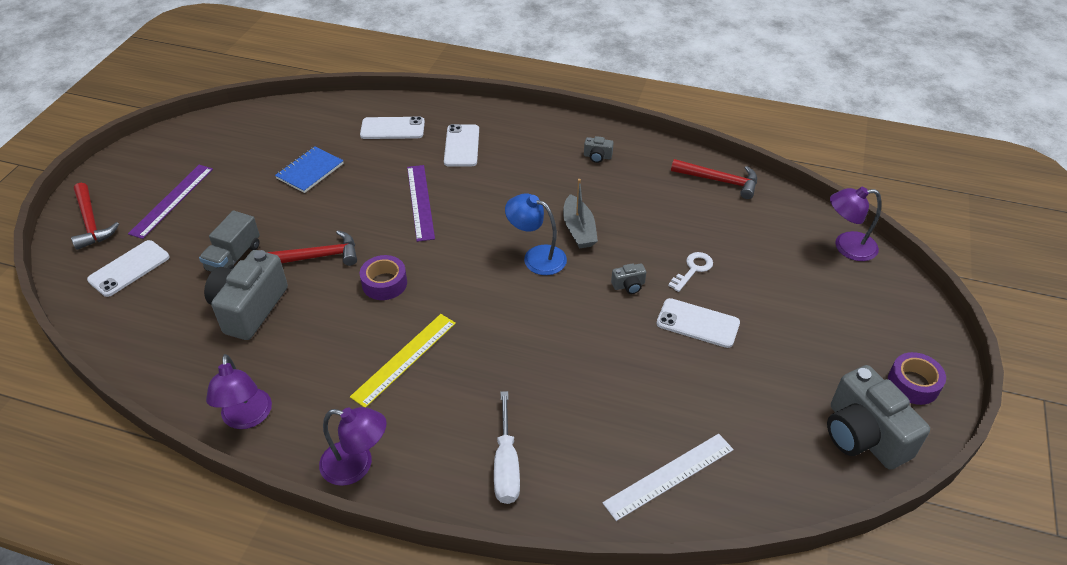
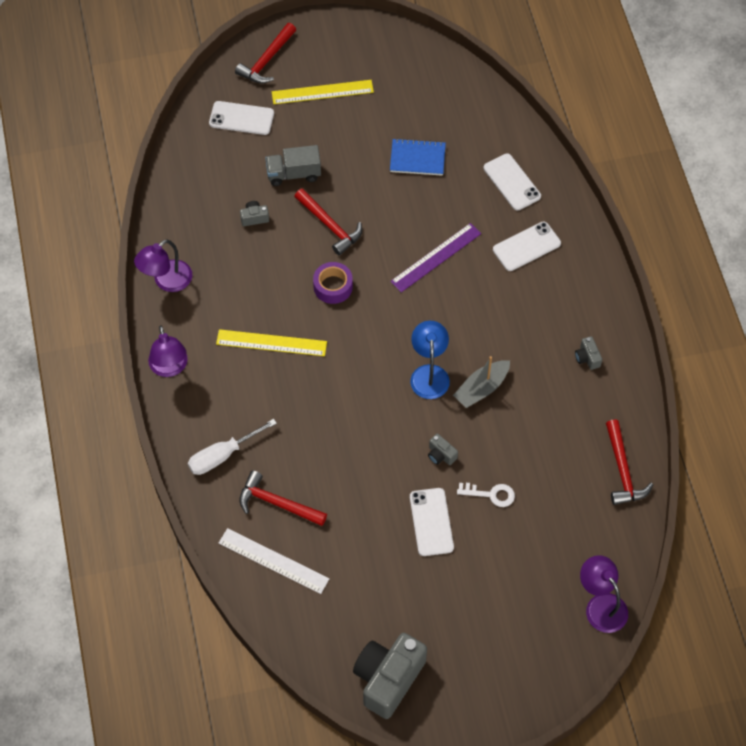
camera: 60 degrees right, 15 degrees up
purple ruler [128,165,213,239] -> yellow ruler [272,80,374,104]
grey camera [204,250,288,340] -> grey camera [240,201,269,226], size x0.42
purple tape [888,352,946,405] -> none
none -> red hammer [239,470,327,526]

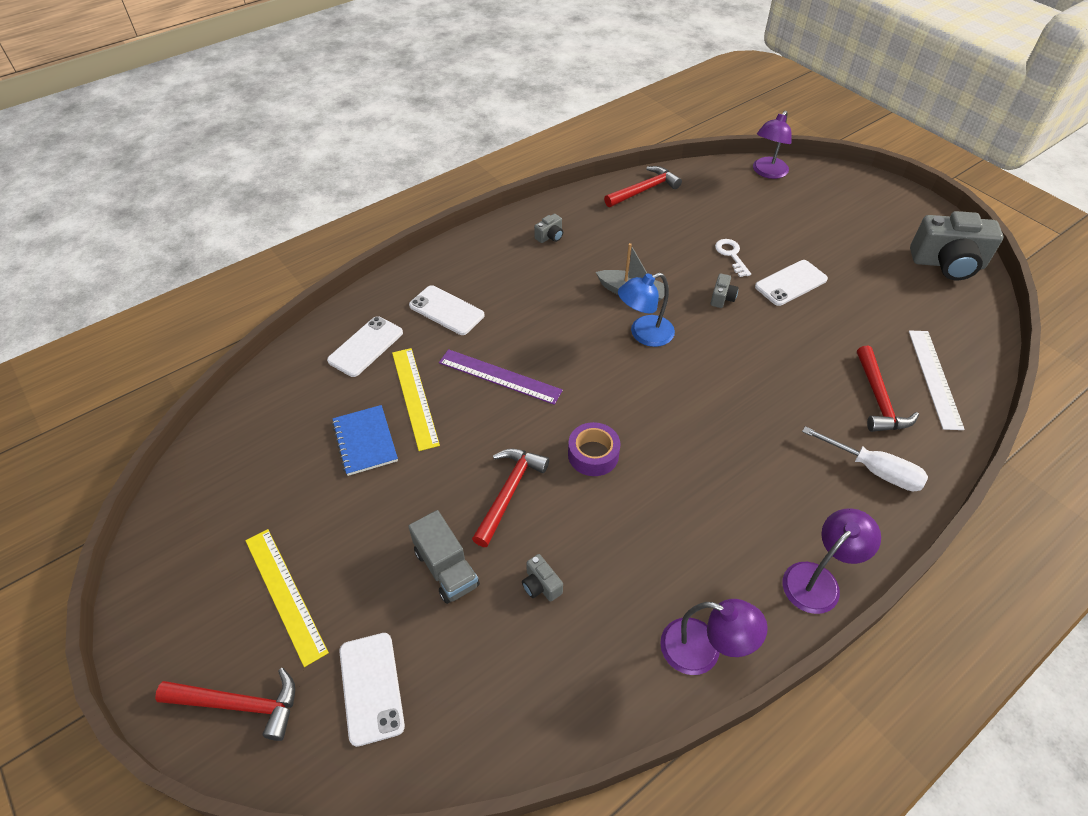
camera: 115 degrees left, 10 degrees down
yellow ruler [216,329,327,356] -> yellow ruler moved to [392,348,440,451]

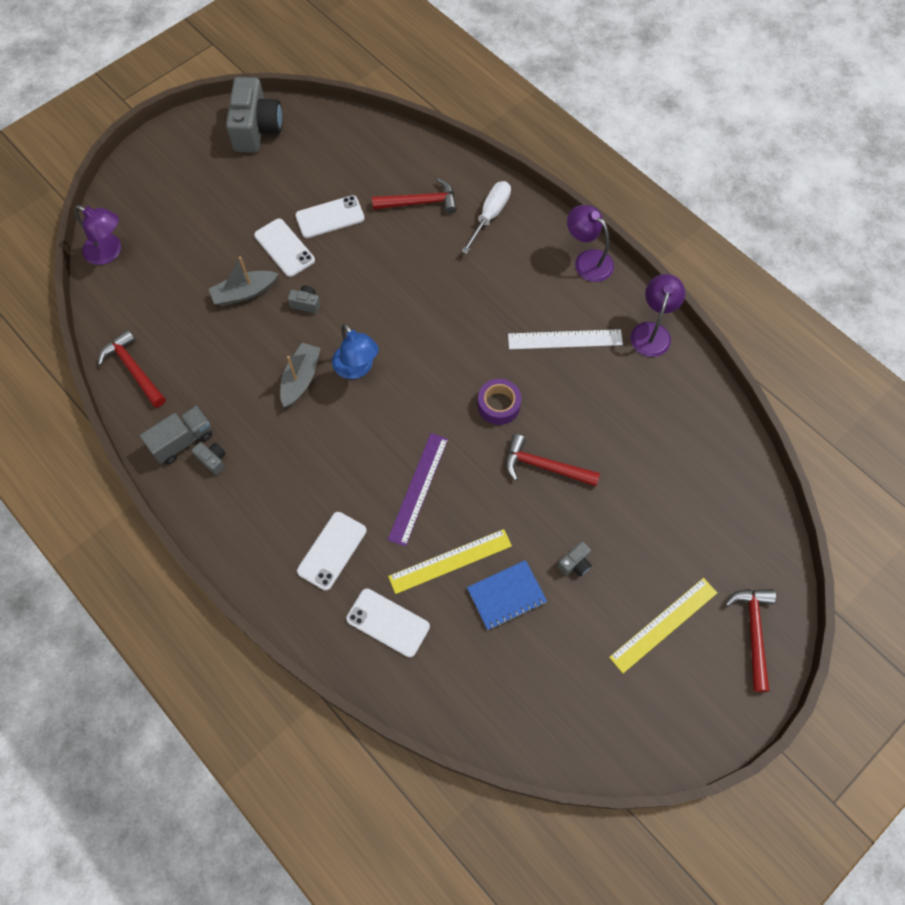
camera: 95 degrees left, 15 degrees up
white phone [339,633,405,747] -> white phone moved to [295,195,365,238]
grey truck [408,510,480,604] -> grey truck moved to [140,406,212,464]
grey camera [522,554,563,602] -> grey camera moved to [557,542,592,576]
white key [715,239,751,277] -> grey boat [209,256,279,306]
white ruler [909,330,965,430] -> white ruler moved to [508,329,623,349]

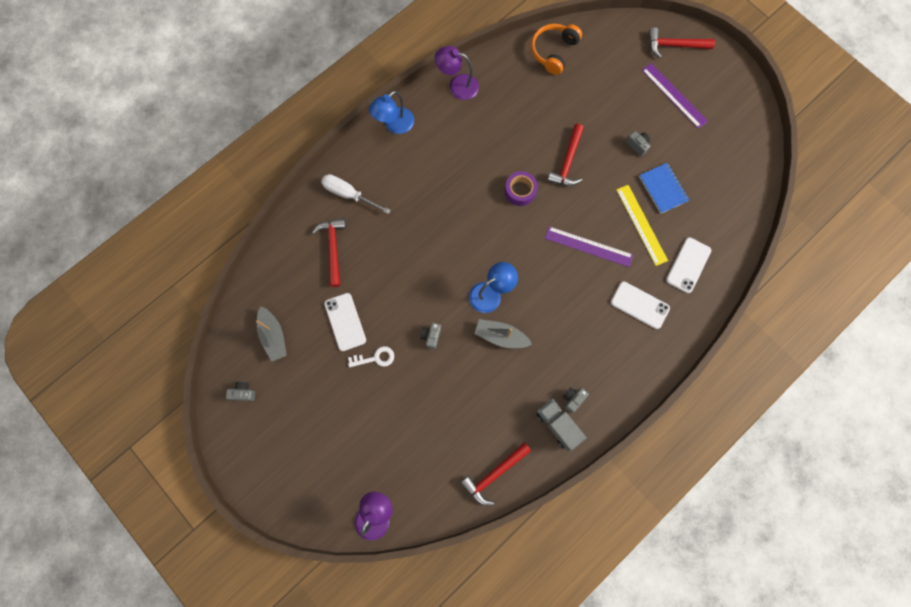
camera: 90 degrees left, 10 degrees up
grey boat [209,256,279,306] -> grey boat moved to [256,306,287,362]
grey camera [226,77,282,153] -> grey camera [226,382,255,401], size x0.42
white phone [254,219,315,277] -> white key [348,346,394,367]
white ruler [508,329,623,349] -> none
purple lamp [567,205,614,282] -> blue lamp [369,91,414,134]
yellow ruler [609,578,717,673] -> purple ruler [642,63,708,129]
none -> orange headphones [531,24,582,75]

